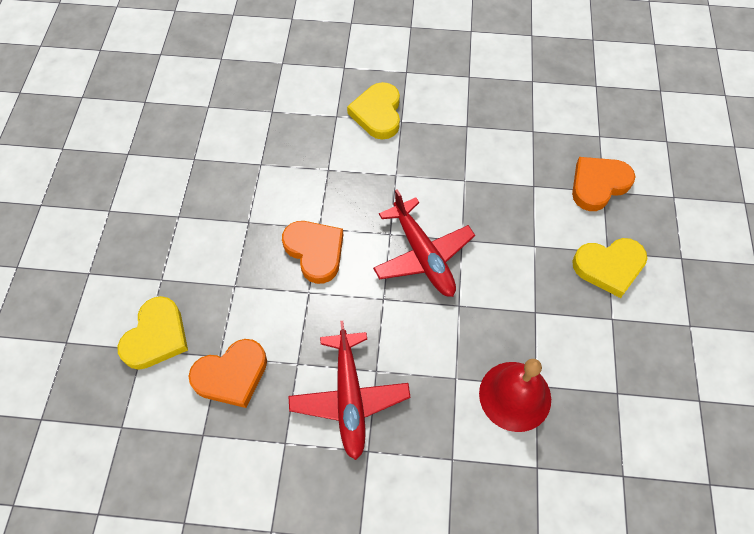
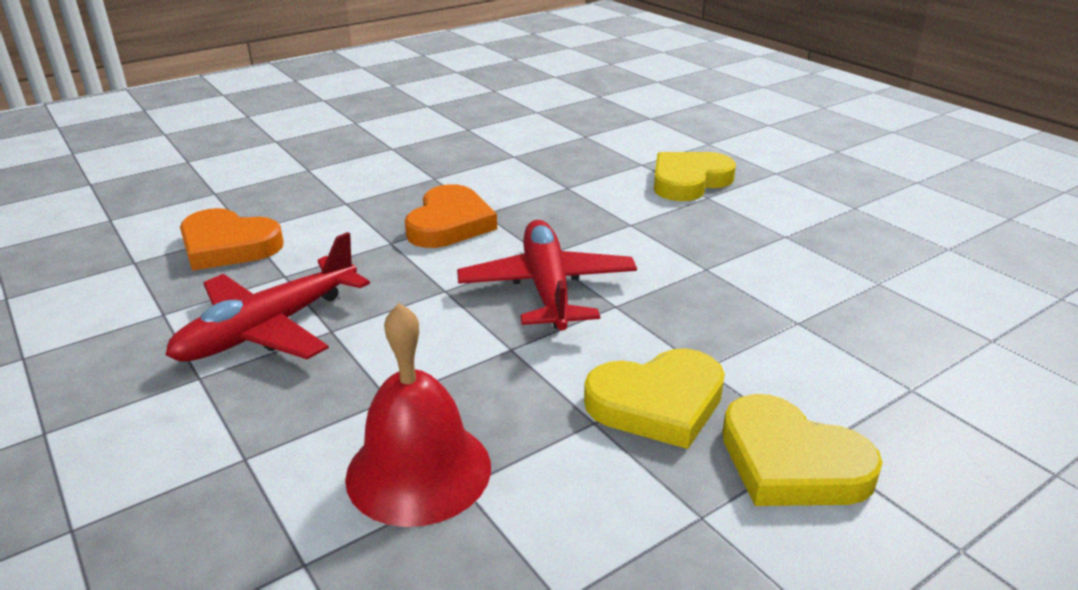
camera: 50 degrees right, 30 degrees down
yellow heart [118,296,188,370] -> yellow heart moved to [584,348,725,449]
red plane [373,189,475,297] -> red plane turned 150 degrees clockwise [457,220,637,331]
orange heart [572,157,636,211] -> none

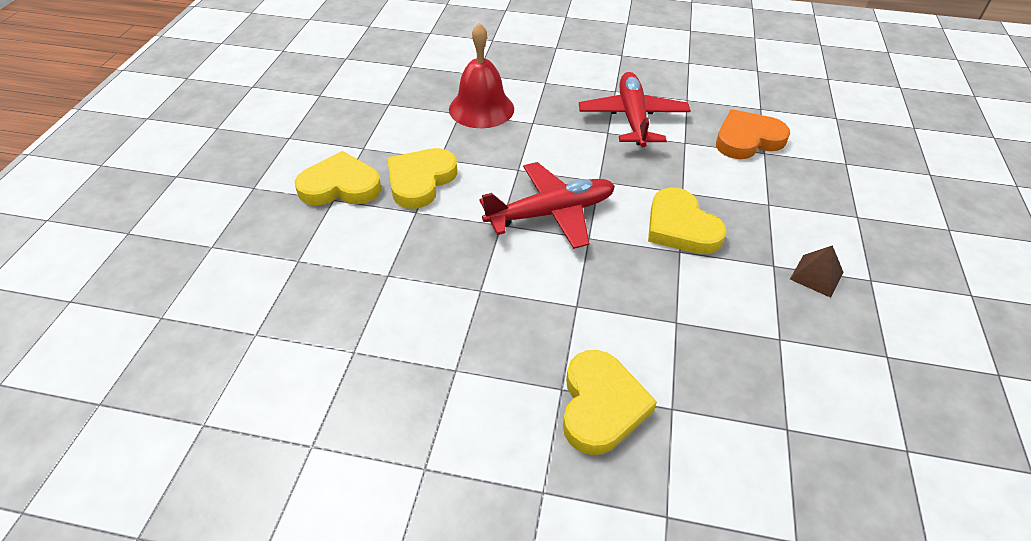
camera: 135 degrees right, 15 degrees up
orange heart [405,184,497,248] -> yellow heart [648,187,726,254]
red plane [457,220,637,331] -> red plane turned 60 degrees counterclockwise [480,162,615,249]
none -> brown pyramid [790,245,843,298]

